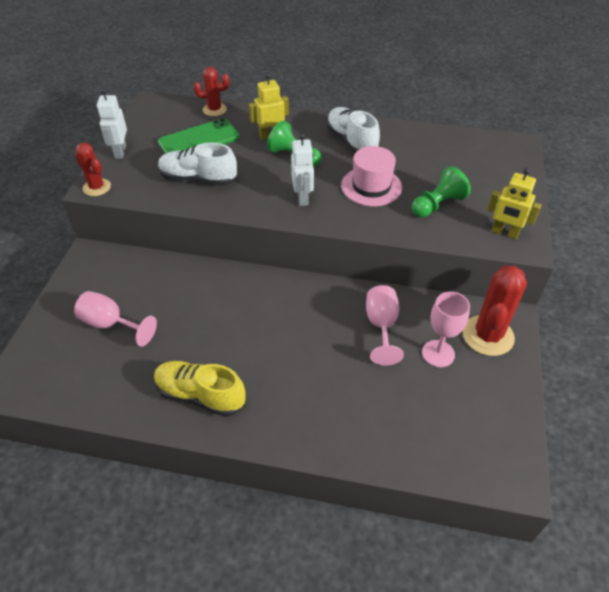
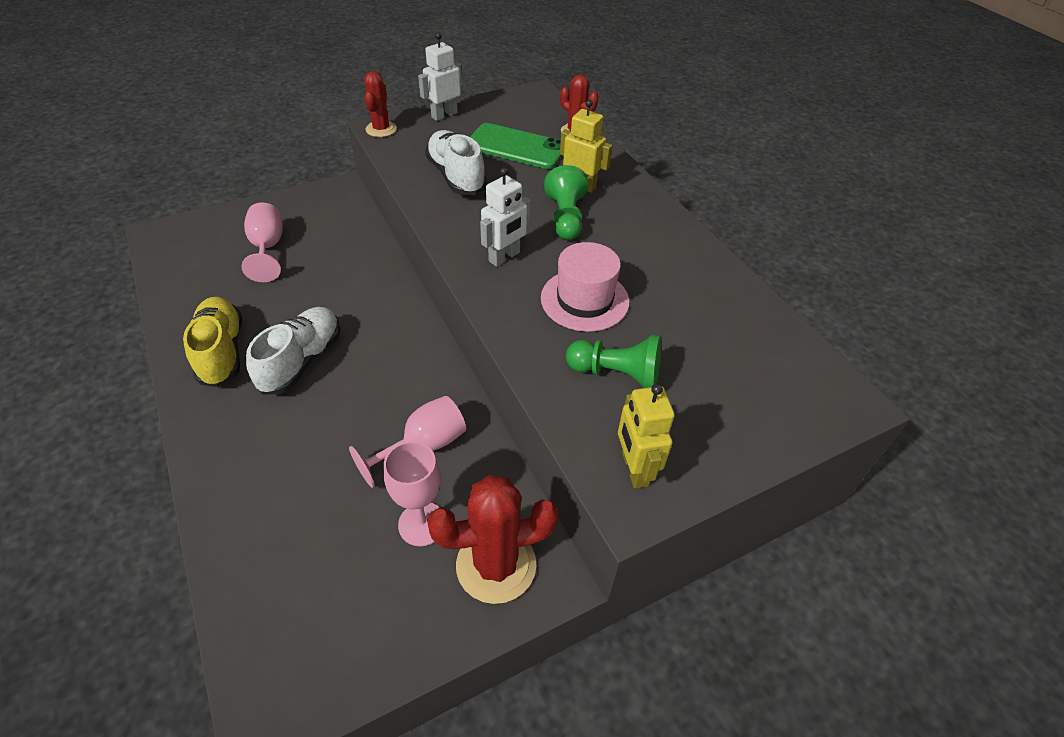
camera: 50 degrees right, 0 degrees up
white shoe [326,107,380,153] -> white shoe moved to [246,307,340,395]

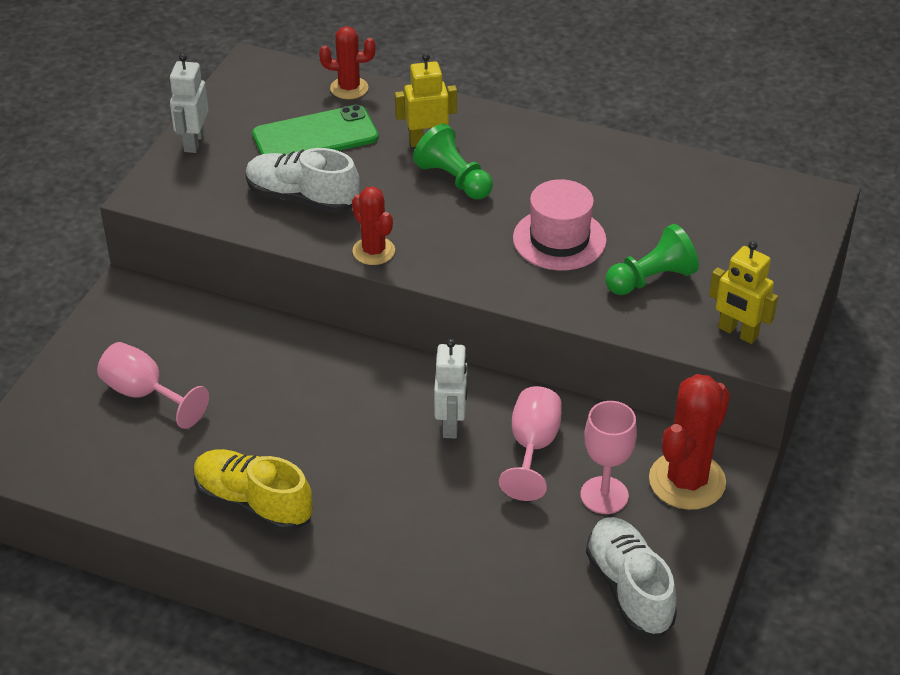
camera: 40 degrees left, 5 degrees down
white shoe [246,307,340,395] -> white shoe moved to [586,517,677,637]
red cactus [364,71,397,137] -> red cactus moved to [352,186,395,265]
white robot [480,167,531,267] -> white robot moved to [434,339,468,439]

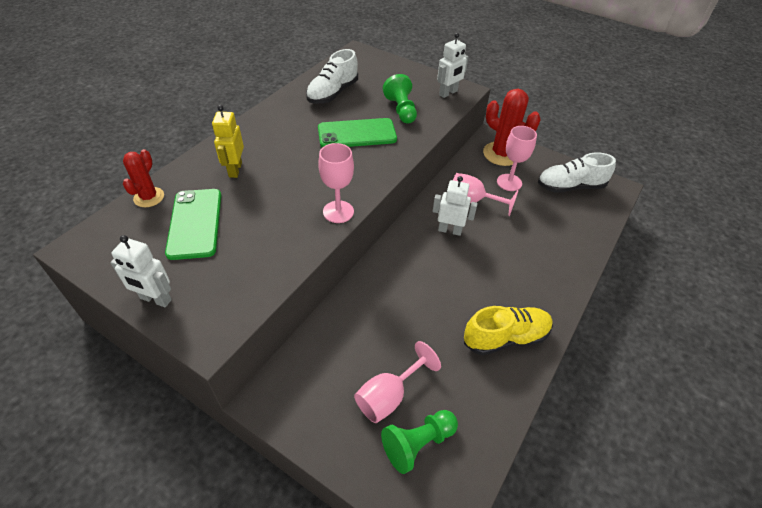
camera: 80 degrees left, 5 degrees up
yellow shoe [194,449,313,532] -> yellow shoe turned 150 degrees counterclockwise [464,306,553,355]
white shoe [245,148,360,213] -> white shoe moved to [306,49,358,104]
red cactus [352,186,395,265] -> pink goblet [318,143,354,223]
green pawn [413,124,493,199] -> green pawn moved to [381,410,458,474]
pink hat [513,179,607,271] -> green phone [318,118,397,147]
yellow robot [709,241,778,344] -> white robot [437,33,468,98]

